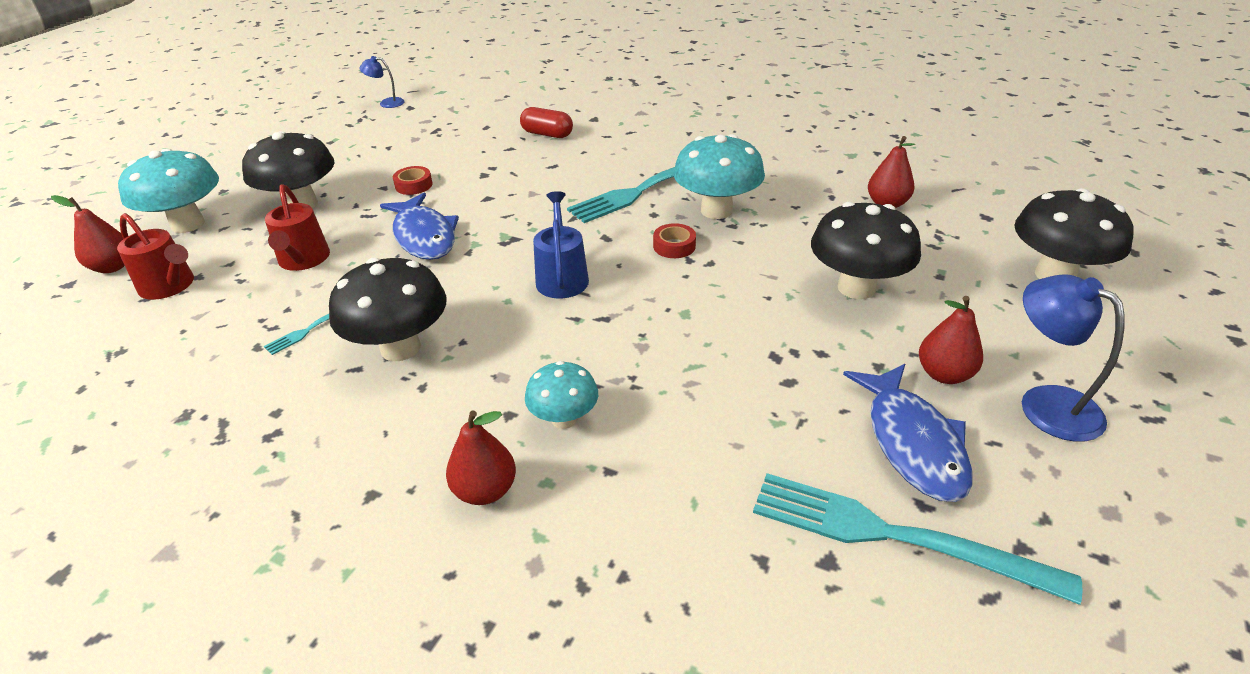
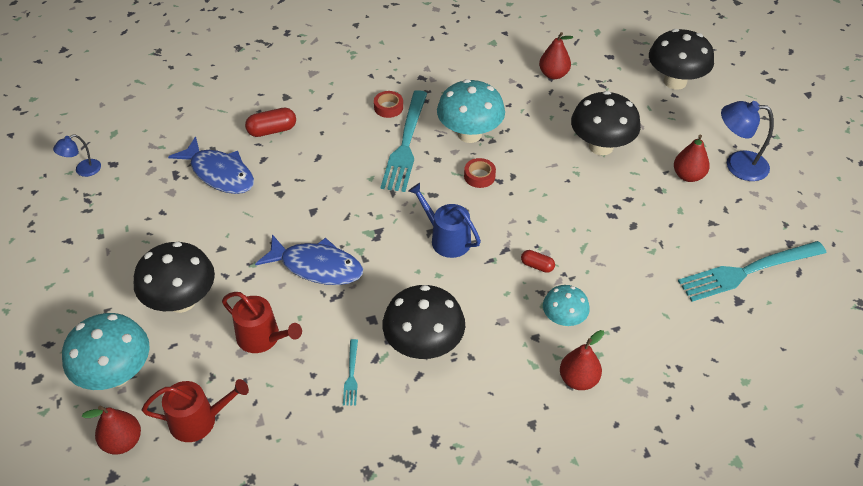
camera: 45 degrees left, 10 degrees up
red tape [393,166,433,195] -> red tape moved to [374,91,403,118]
blue fish [843,364,973,502] -> blue fish moved to [168,136,254,194]
none -> red capsule [521,250,555,273]

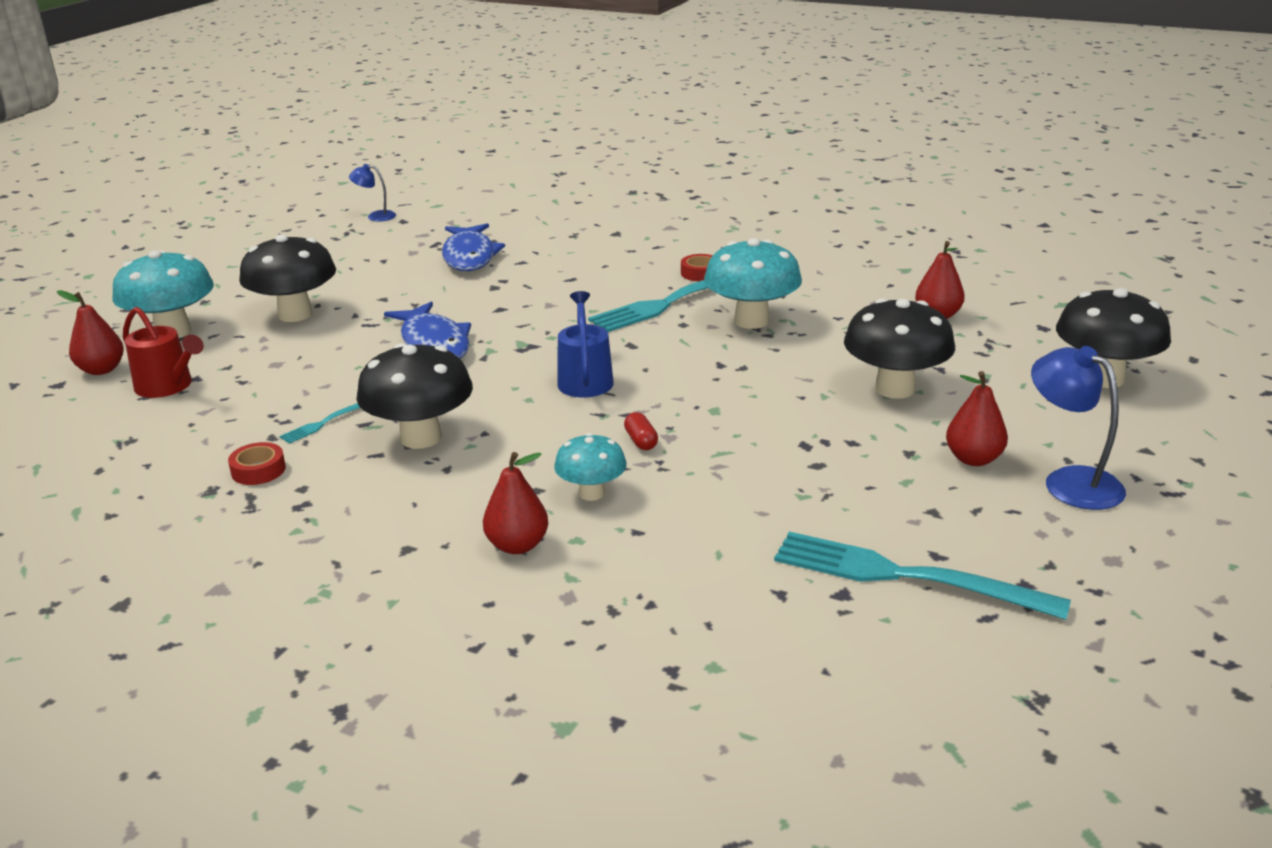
camera: 45 degrees right, 20 degrees down
red watering can [222,292,302,353] -> none
red capsule [245,107,296,137] -> none
red tape [464,158,496,188] -> red tape moved to [228,442,286,485]

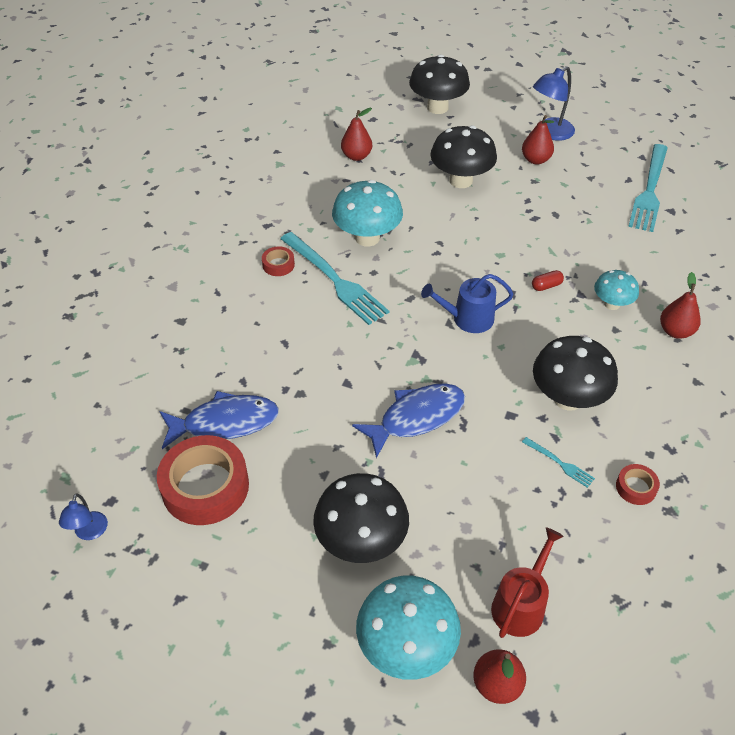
camera: 95 degrees left, 20 degrees up
none -> red tape [157,435,249,525]

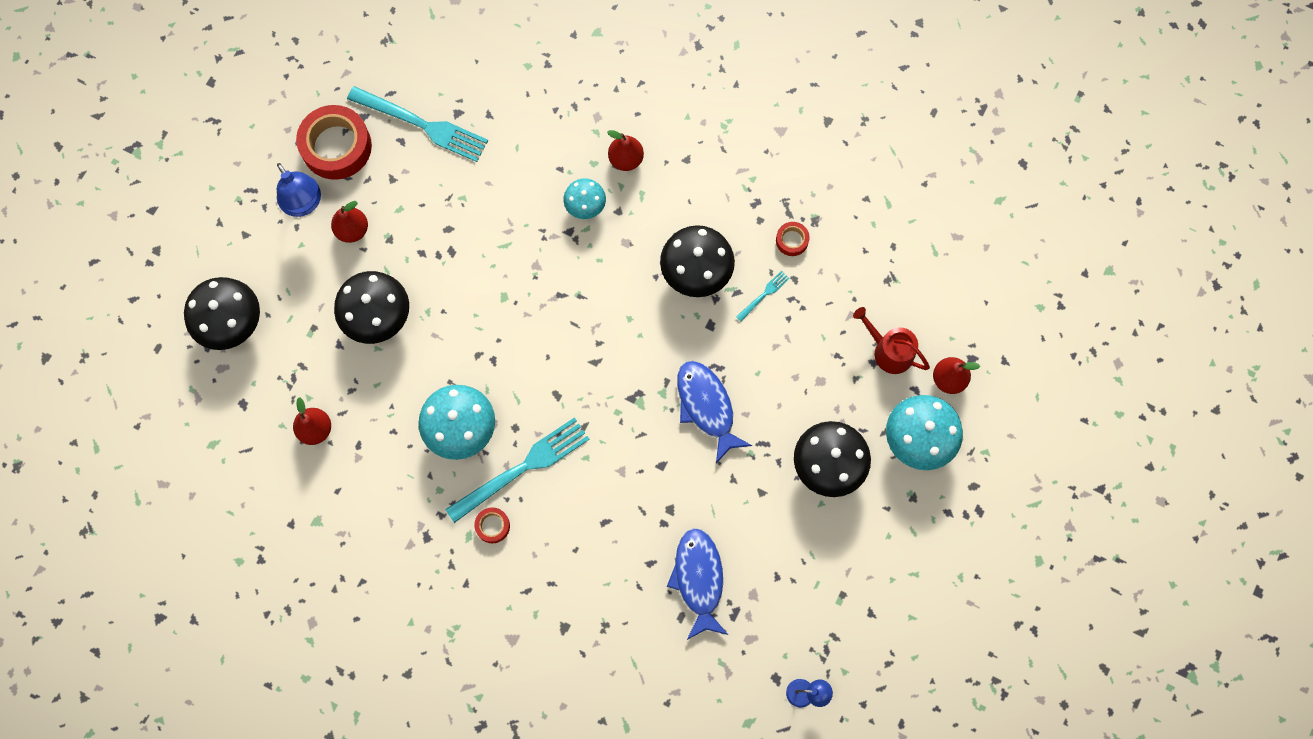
camera: 85 degrees left, 25 degrees up
red tape [157,435,249,525] -> red tape moved to [296,105,372,180]
blue watering can [421,274,514,333] -> none
red capsule [532,270,564,291] -> none

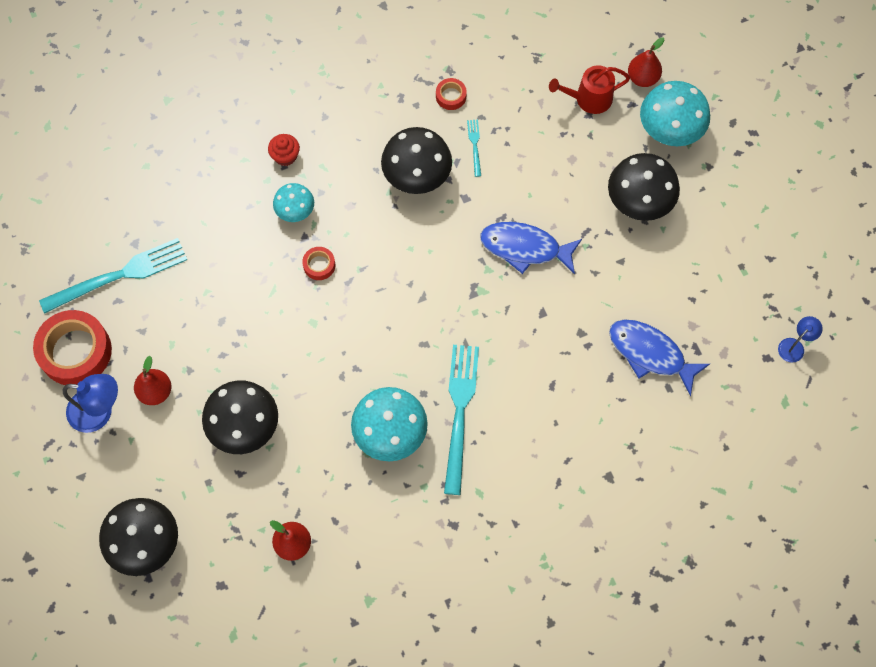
camera: 50 degrees left, 5 degrees down
red tape [474,507,510,543] -> red tape moved to [302,247,335,280]
red pear [607,130,644,171] -> red cupcake [268,134,300,166]

